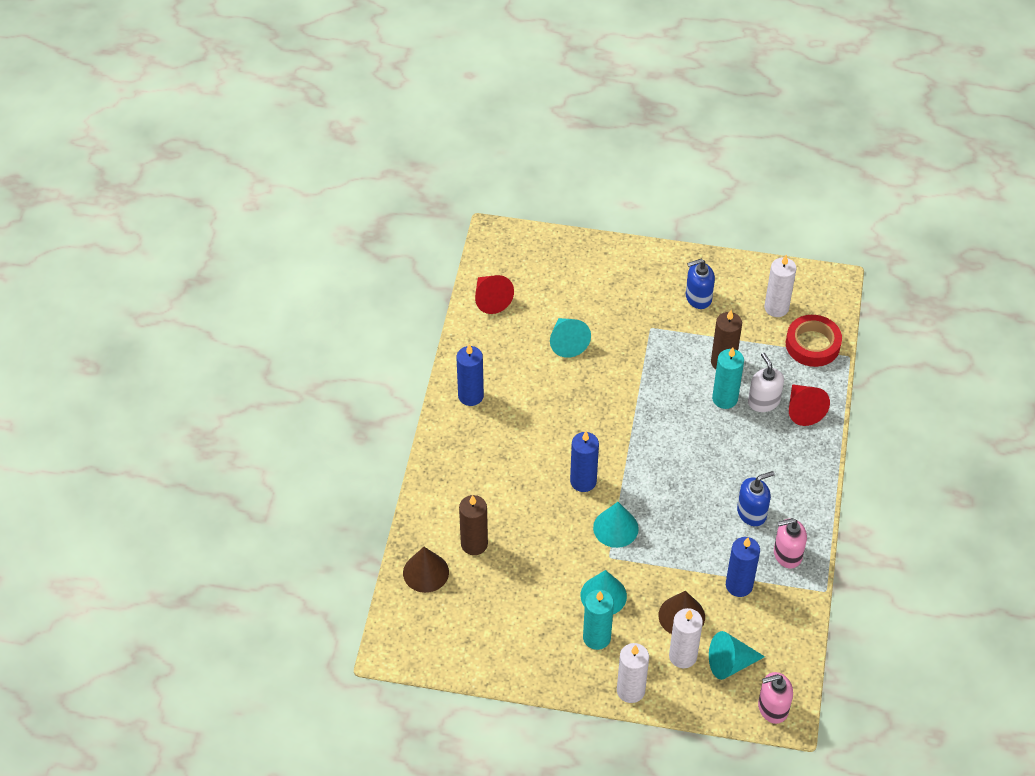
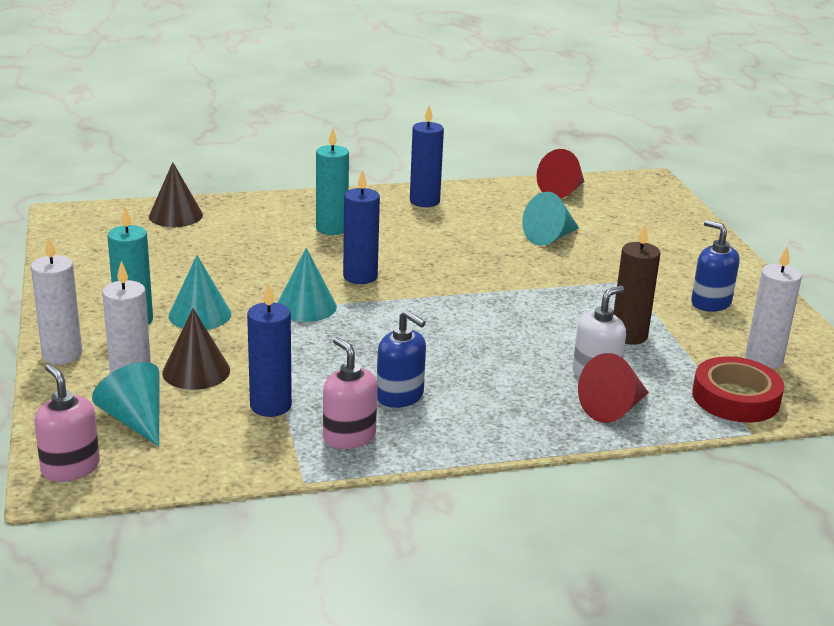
camera: 65 degrees right, 25 degrees down
brown candle [459,495,488,555] -> none
turquoise candle [712,347,744,409] -> turquoise candle moved to [316,128,349,235]

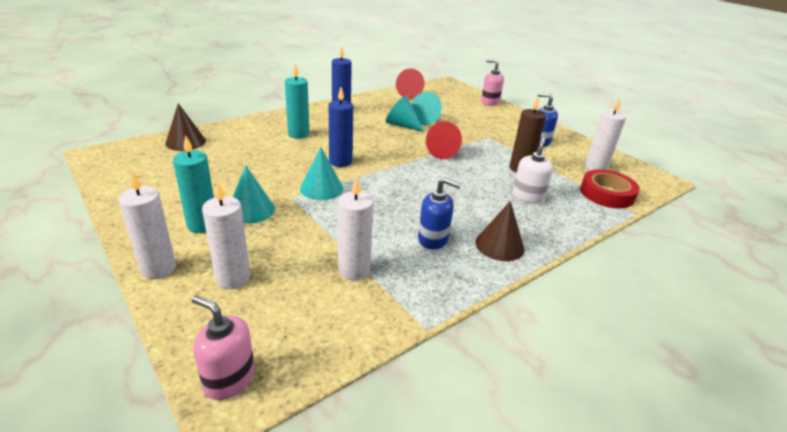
camera: 25 degrees left, 5 degrees up
turquoise cone [92,362,159,447] -> turquoise cone moved to [386,96,424,132]
brown cone [162,308,230,390] -> brown cone moved to [475,201,525,261]
blue candle [247,283,292,417] -> white candle [338,177,374,280]
pink soap dispenser [323,337,377,449] -> pink soap dispenser moved to [481,59,504,106]
red cone [578,353,649,423] -> red cone moved to [426,121,462,159]

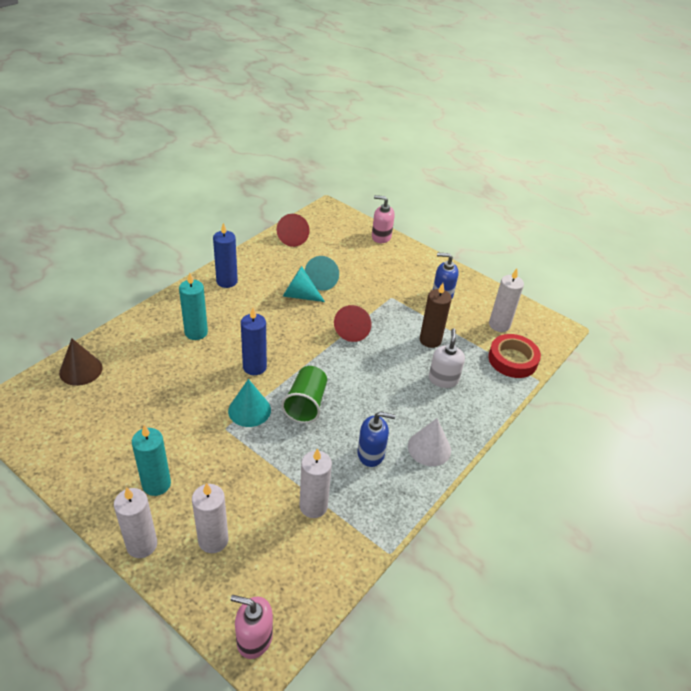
camera: 15 degrees left, 10 degrees up
turquoise cone [233,166,275,224] -> none
brown cone [475,201,525,261] -> white cone [408,418,451,466]
none -> green cup [281,366,327,423]

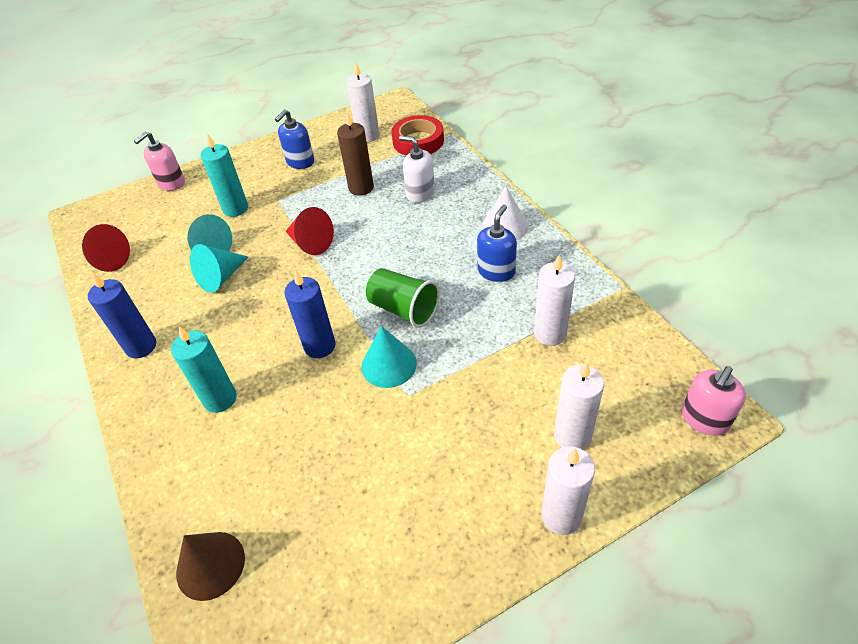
camera: 60 degrees left, 5 degrees up
turquoise candle [132,425,171,496] -> turquoise candle moved to [201,134,248,217]

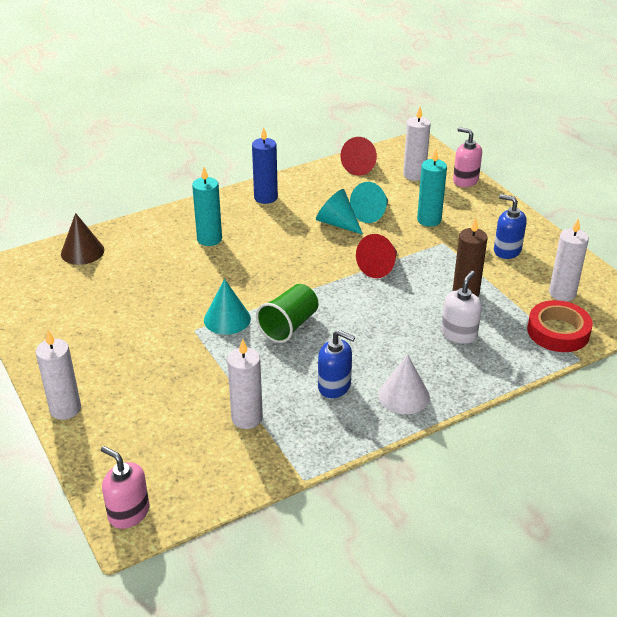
camera: 85 degrees right, 10 degrees down
blue candle [284,270,335,358] -> none
white candle [554,362,604,450] -> white candle moved to [403,107,431,181]

